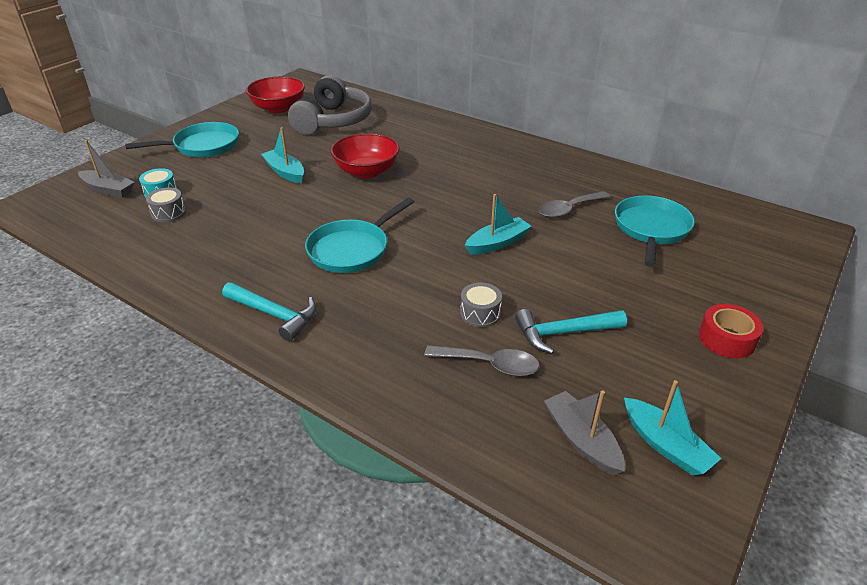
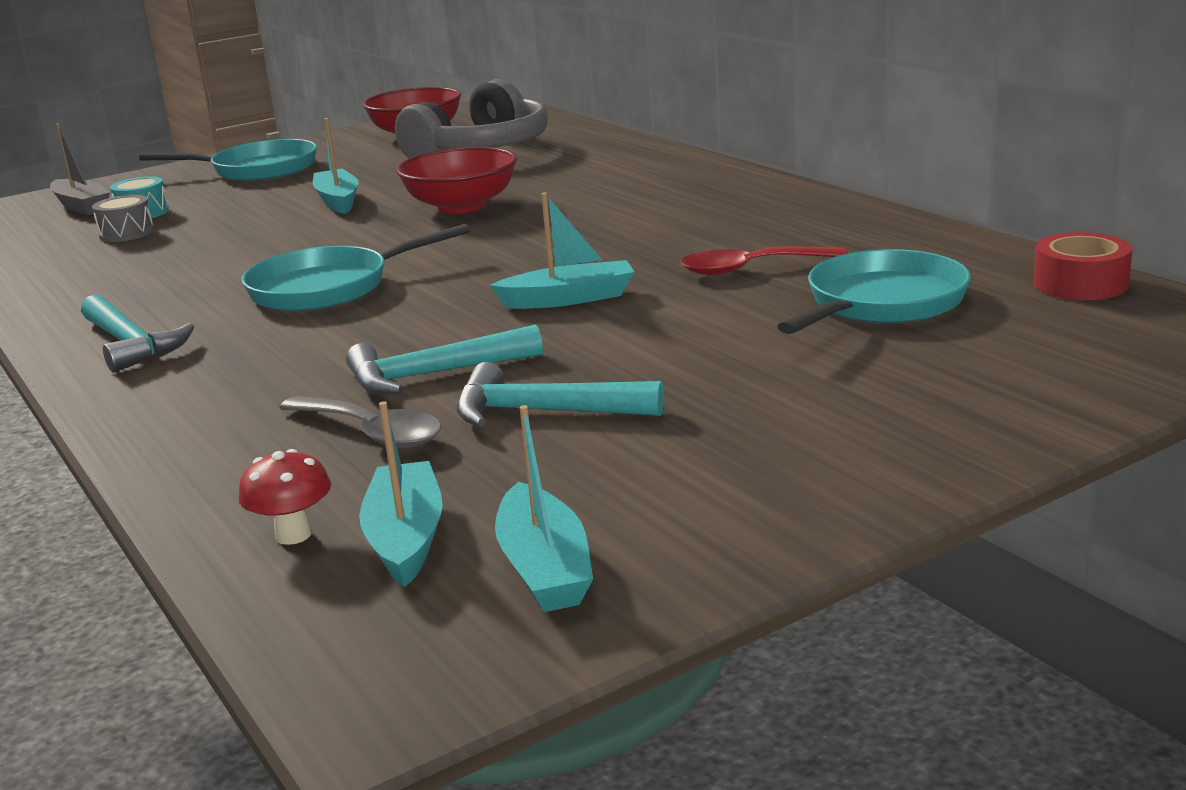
camera: 25 degrees right, 15 degrees down
grey drum [460,283,502,328] -> turquoise hammer [346,325,543,395]
grey spoon [539,191,610,218] -> red spoon [681,246,848,275]
grey boat [544,390,625,475] -> turquoise boat [359,401,443,587]
red tape [699,304,763,358] -> red tape moved to [1034,232,1133,300]
none -> red mushroom [239,449,331,545]

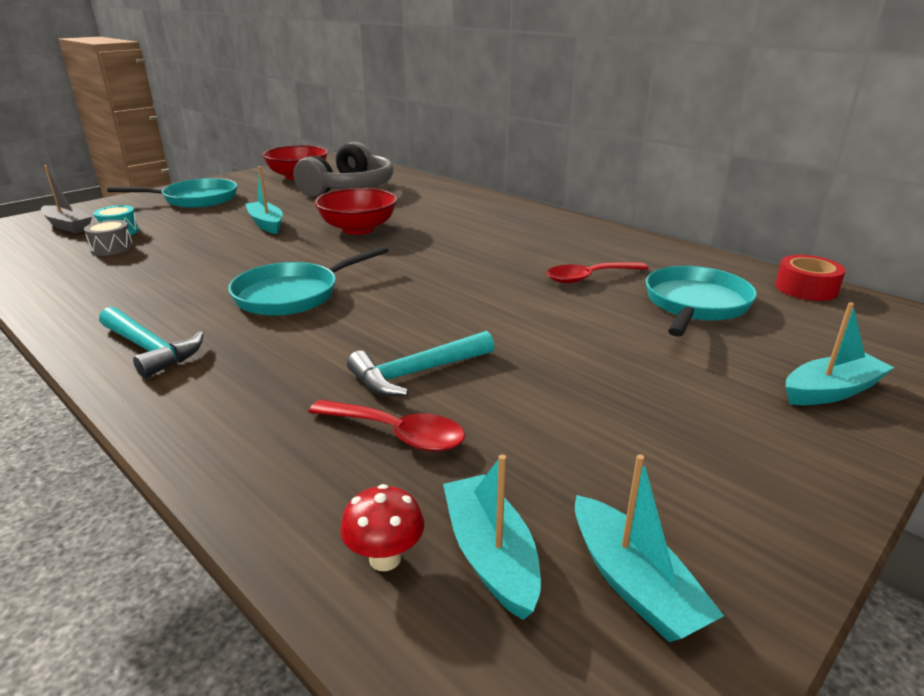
camera: 15 degrees left, 5 degrees up
grey spoon [279,396,442,448] -> red spoon [308,400,465,452]
turquoise hammer [456,362,664,427] -> none
turquoise boat [490,192,634,309] -> turquoise boat moved to [786,302,894,405]

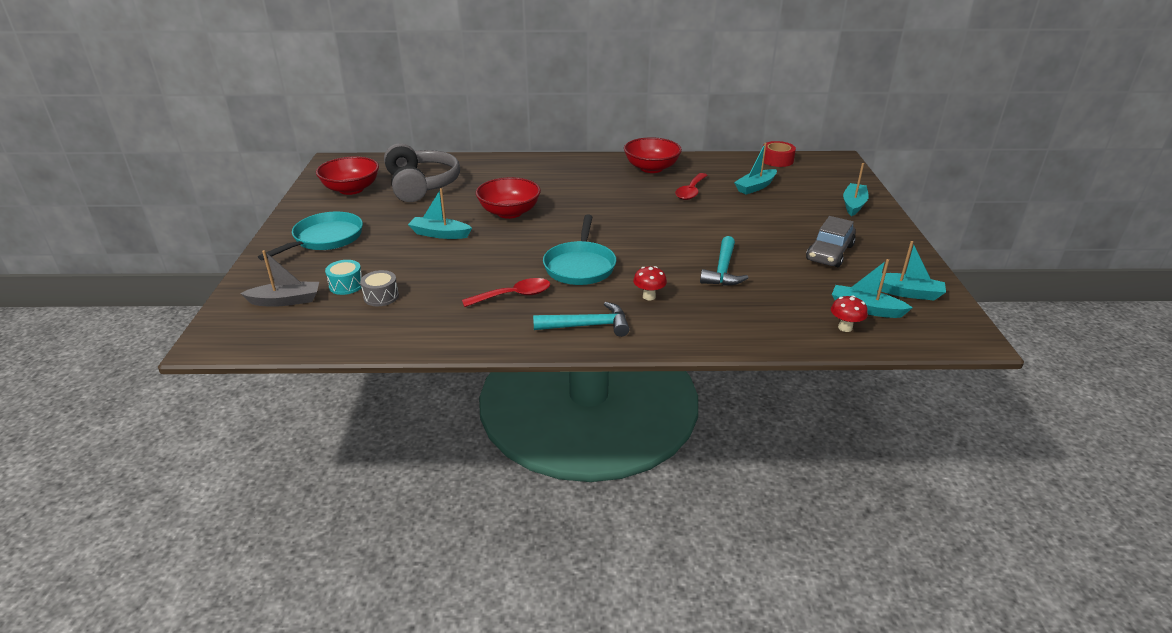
camera: 45 degrees left, 5 degrees up
red spoon [308,400,465,452] -> red spoon moved to [462,278,550,307]
turquoise pan [646,266,757,337] -> turquoise boat [734,143,777,195]
none -> red bowl [624,137,682,173]
none -> red mushroom [633,266,667,300]
none -> grey car [806,216,856,267]

